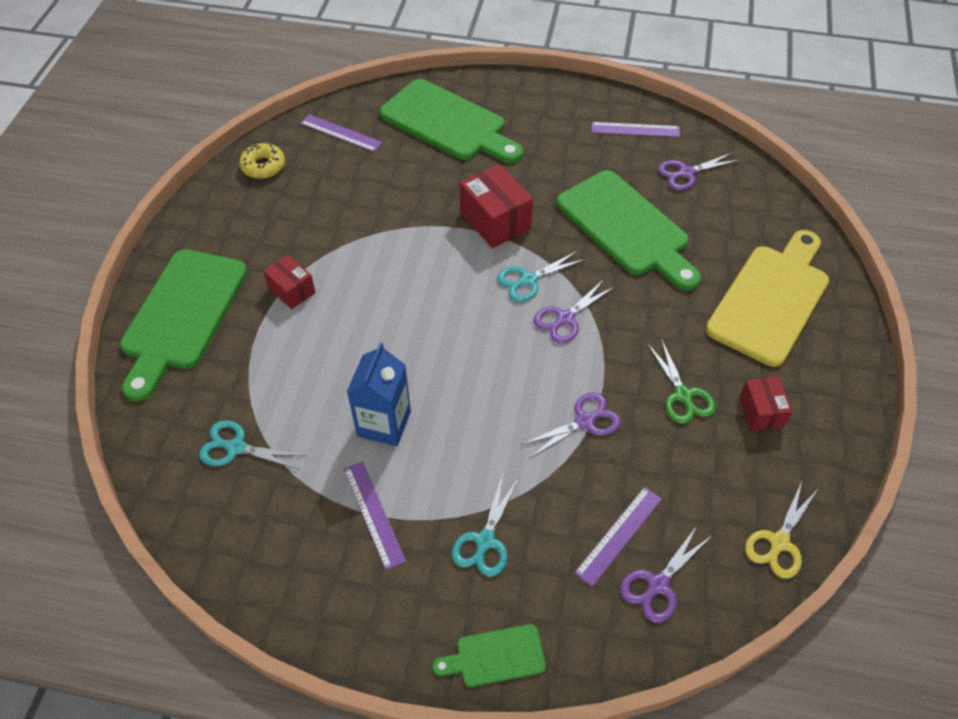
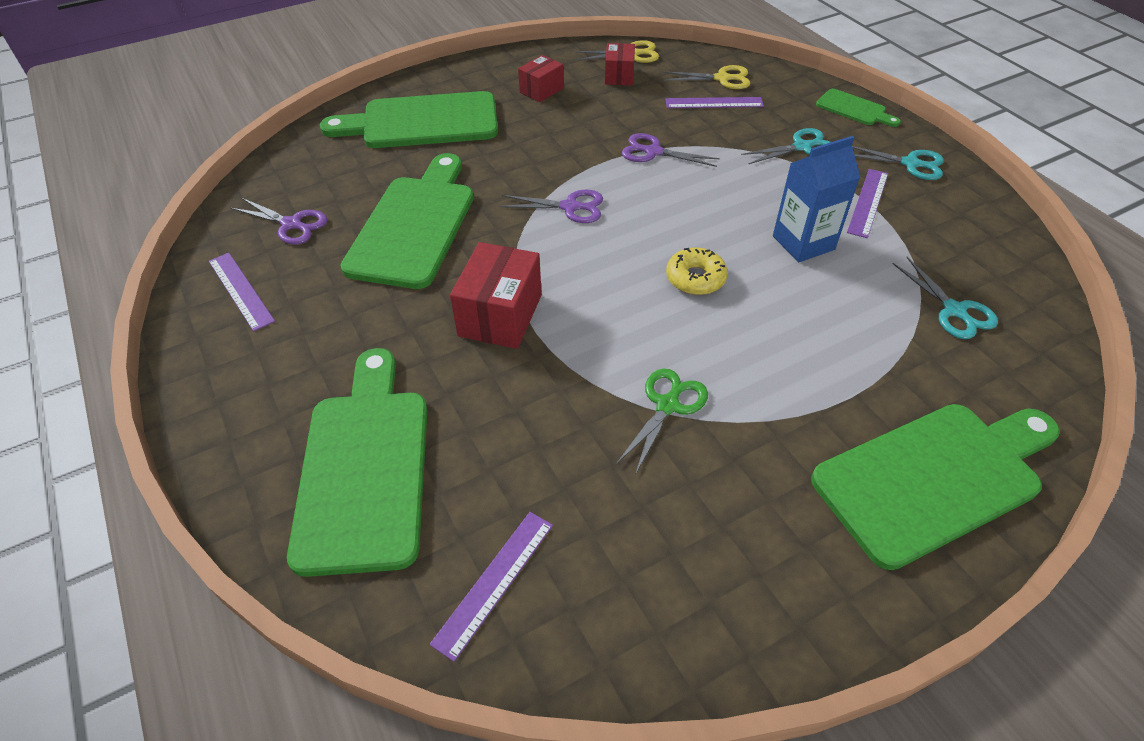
camera: 130 degrees left, 5 degrees down
yellow donut [239,143,285,179] -> yellow donut moved to [666,248,728,295]
red box [263,255,316,309] -> red box moved to [605,43,635,85]
purple ruler [300,114,383,152] -> purple ruler turned 45 degrees clockwise [429,512,553,662]
turquoise scissors [497,251,586,302] -> turquoise scissors moved to [852,146,944,180]
purple scissors [620,526,710,623] -> yellow scissors [664,65,750,89]
green scissors [647,338,716,424] -> green scissors moved to [616,369,708,475]
yellow cutting board [706,230,829,367] -> green cutting board [320,91,498,148]

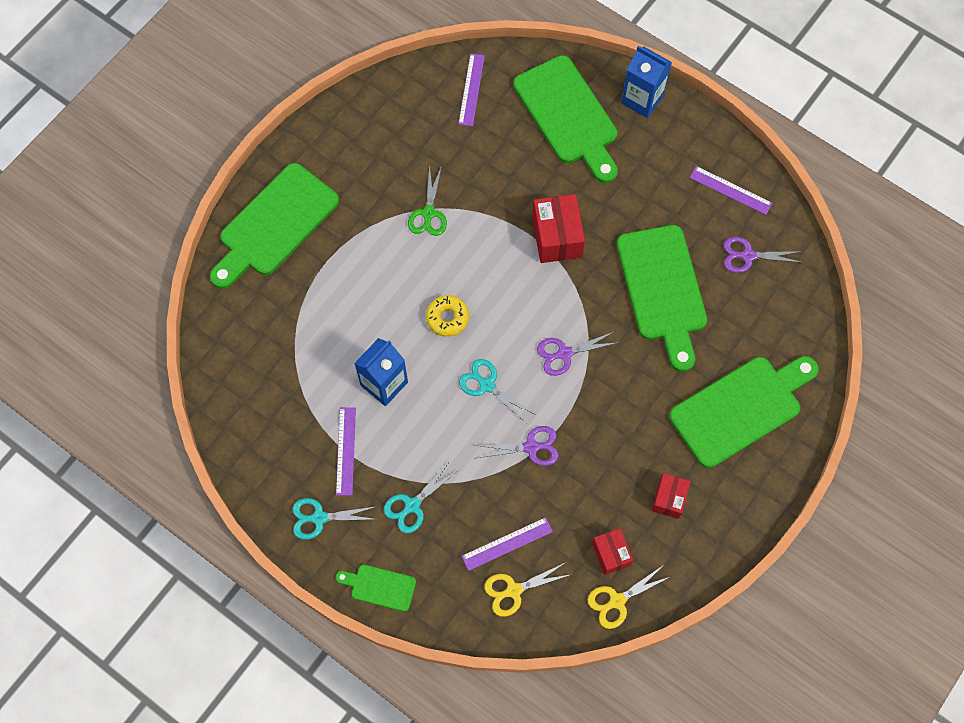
camera: 155 degrees right, 20 degrees up
turquoise scissors [892,257,998,339] -> turquoise scissors moved to [459,359,534,424]
none -> blue carton [621,46,672,118]

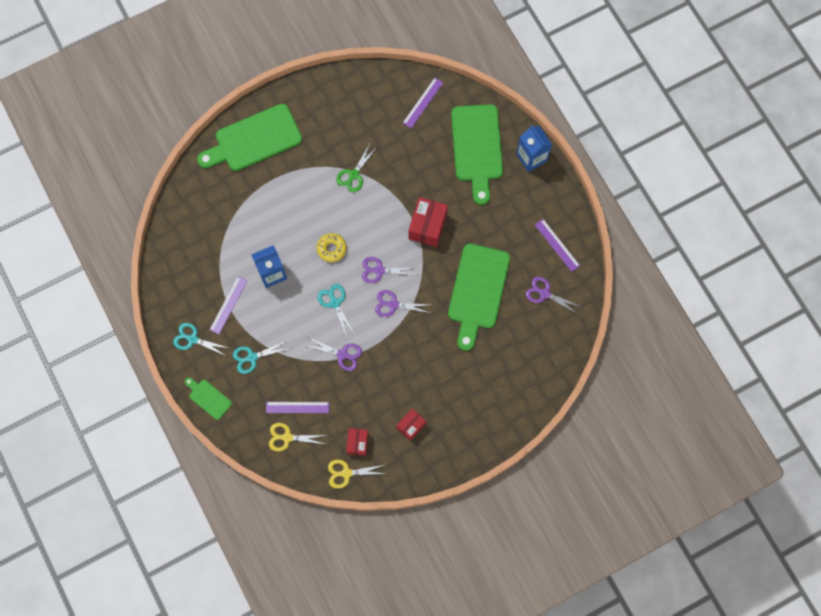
camera: 25 degrees right, 5 degrees up
green cutting board [669,356,819,468] -> none
none -> purple scissors [362,257,418,284]

